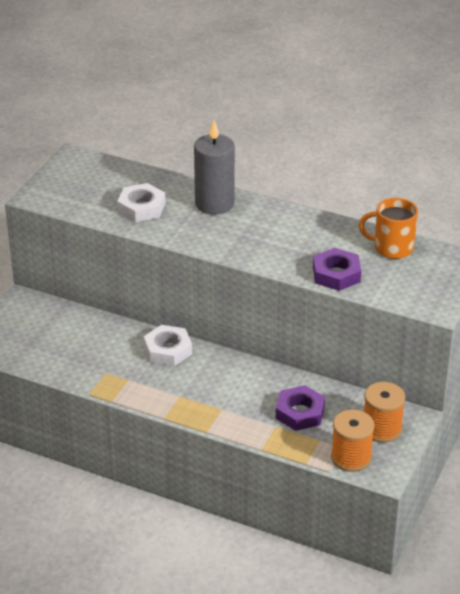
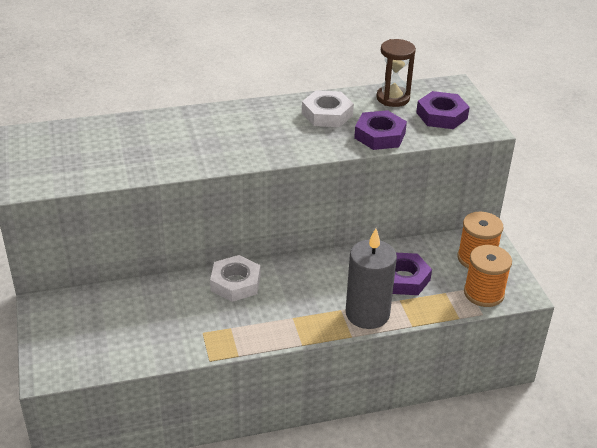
camera: 40 degrees left, 0 degrees up
white nut [117,183,166,222] -> white nut moved to [302,90,354,127]
grey candle [194,120,235,215] -> grey candle moved to [346,229,397,329]
orange mug [359,198,418,259] -> brown hourglass [376,39,416,107]
none -> purple nut [416,91,470,129]

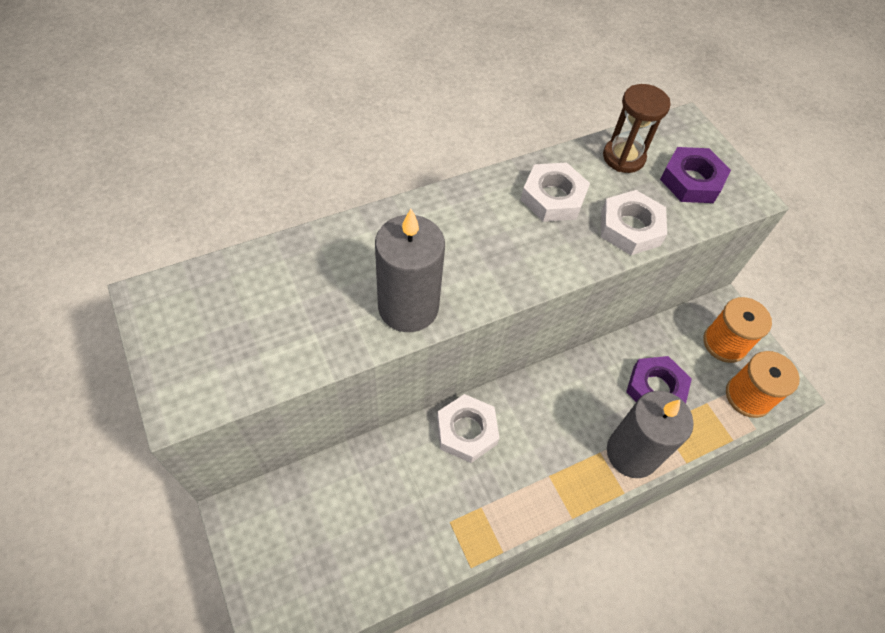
camera: 15 degrees left, 20 degrees up
purple nut [354,110,407,150] -> white nut [601,190,667,255]
none -> grey candle [375,209,445,332]

